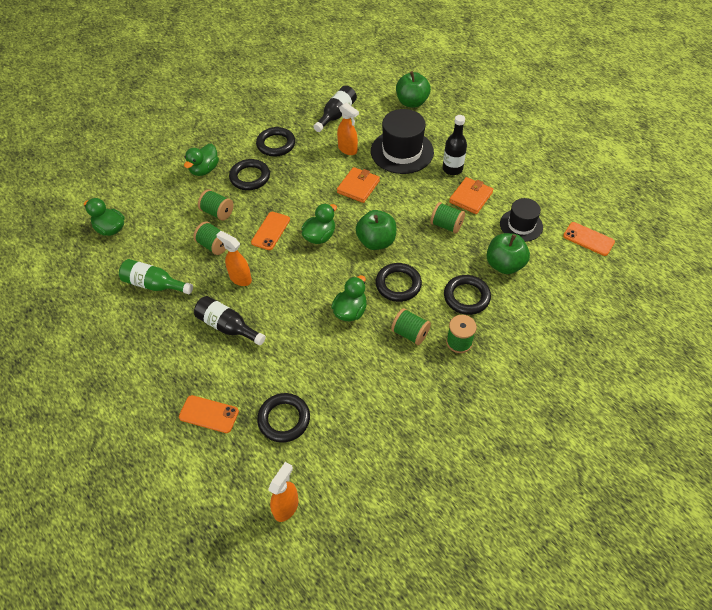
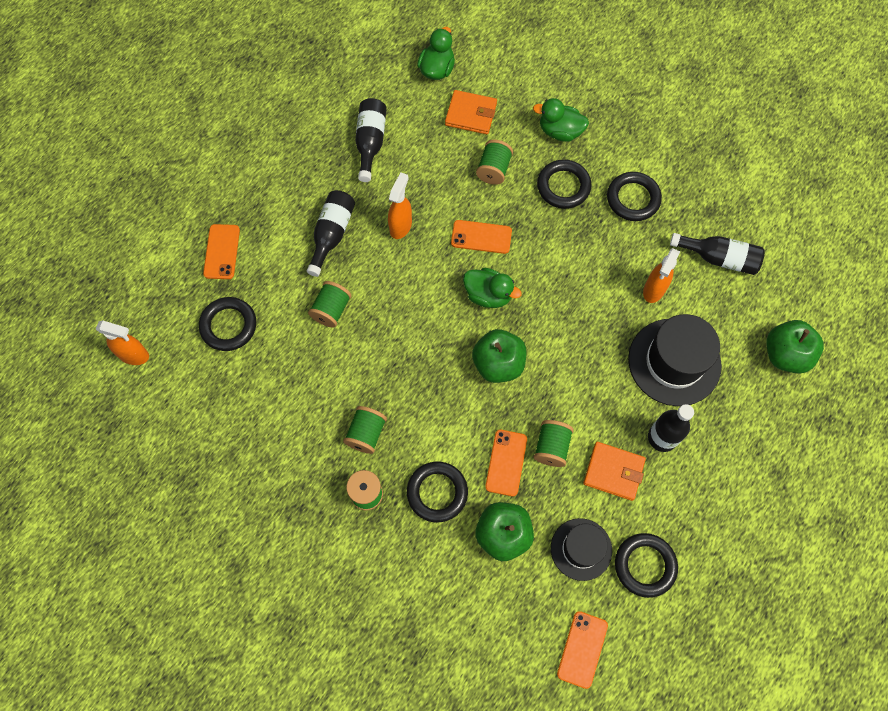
camera: 75 degrees right, 15 degrees up
green bottle [119,259,193,294] -> black bottle [355,98,387,182]
green spool [193,221,226,255] -> green spool moved to [308,281,351,328]
green duck [331,275,367,321] -> none
orange wallet [337,167,380,203] -> orange wallet moved to [445,90,497,134]
black ring [376,263,422,302] -> black ring moved to [615,533,678,598]
none -> orange phone [485,430,527,496]

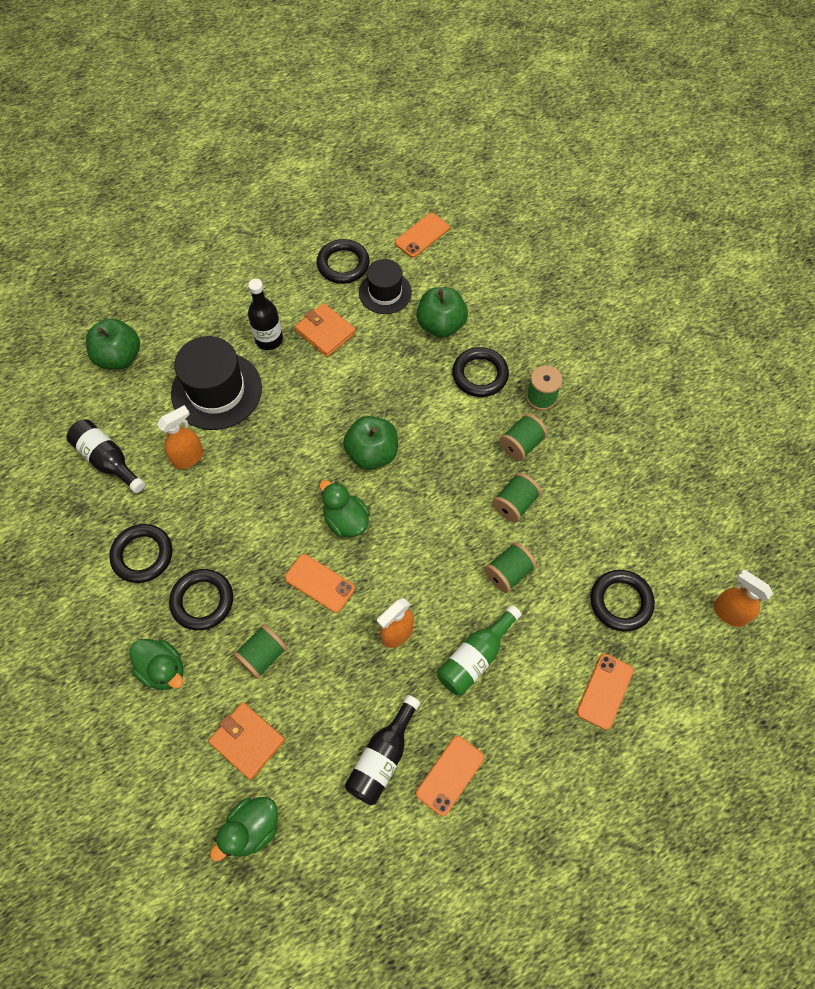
camera: 155 degrees left, 5 degrees down
black bottle [307,190,355,277] -> green bottle [437,605,521,696]
orange phone [485,430,527,496] -> orange phone moved to [416,736,484,816]
green spool [534,420,574,467] -> green spool moved to [492,473,541,522]

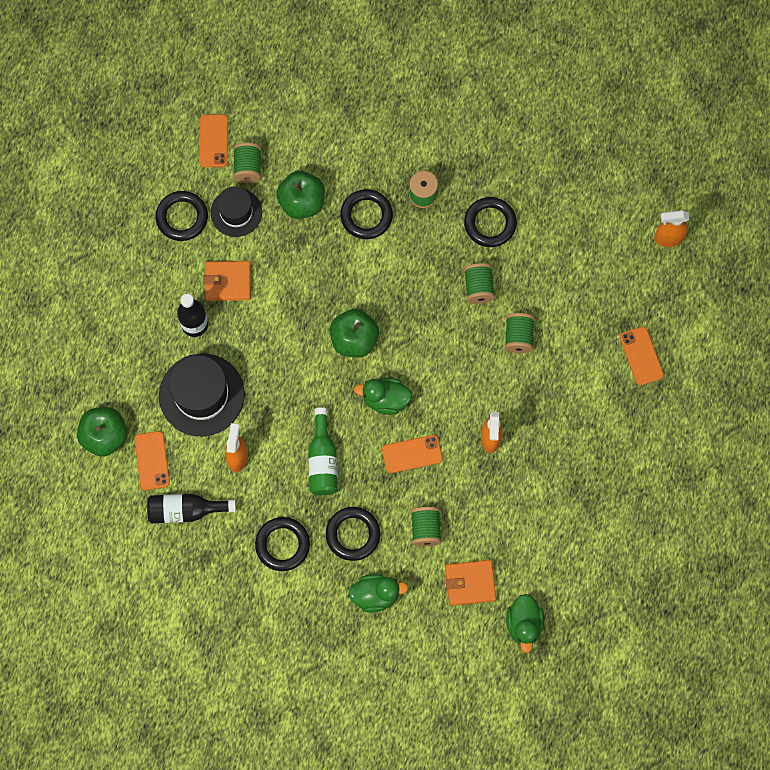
camera: 45 degrees left, 10 degrees up
black bottle [345,695,420,805] -> none
orange phone [416,736,484,816] -> orange phone moved to [135,431,170,490]
green bottle [437,605,521,696] -> green bottle moved to [308,407,338,495]
green spool [499,414,548,461] -> green spool moved to [233,143,261,183]
black ring [590,570,655,631] -> black ring moved to [464,197,517,247]

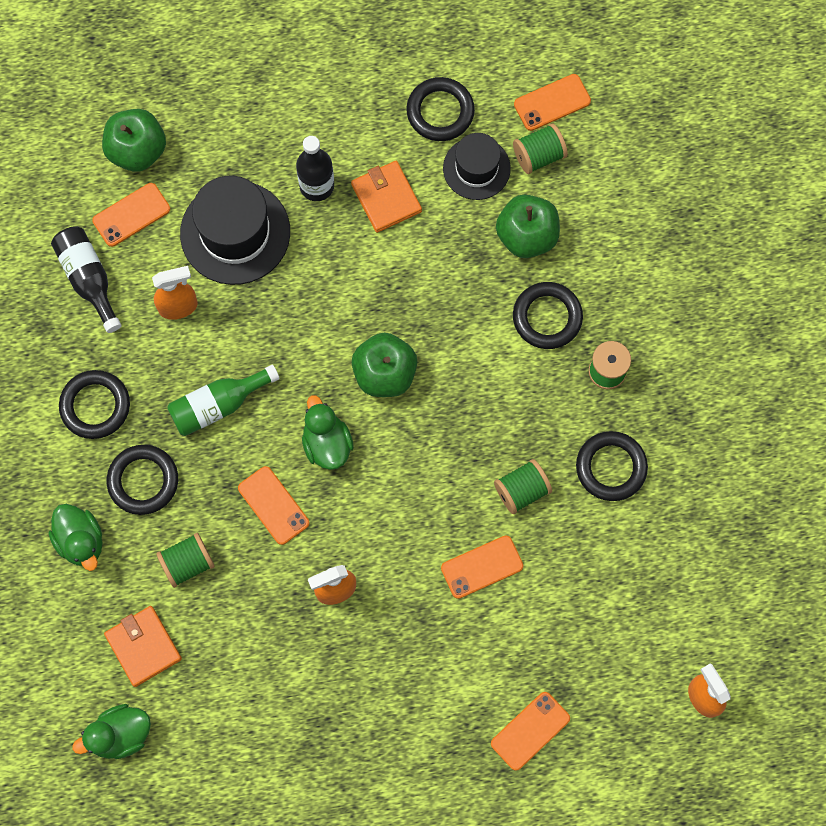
camera: 65 degrees right, 0 degrees up
green spool [505,313,535,353] -> orange phone [441,535,523,599]

